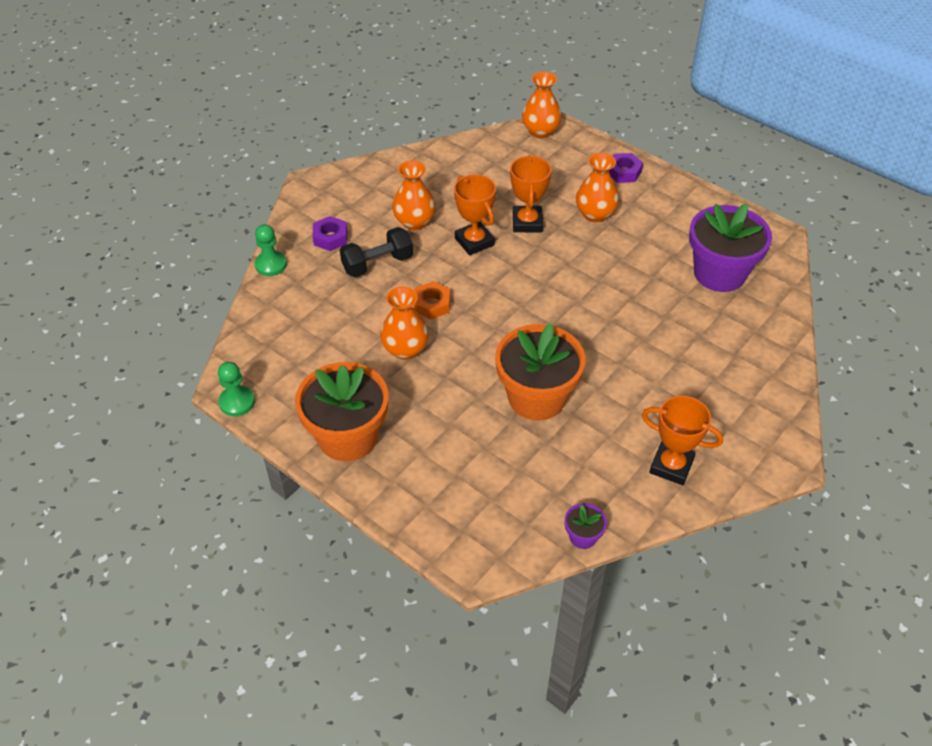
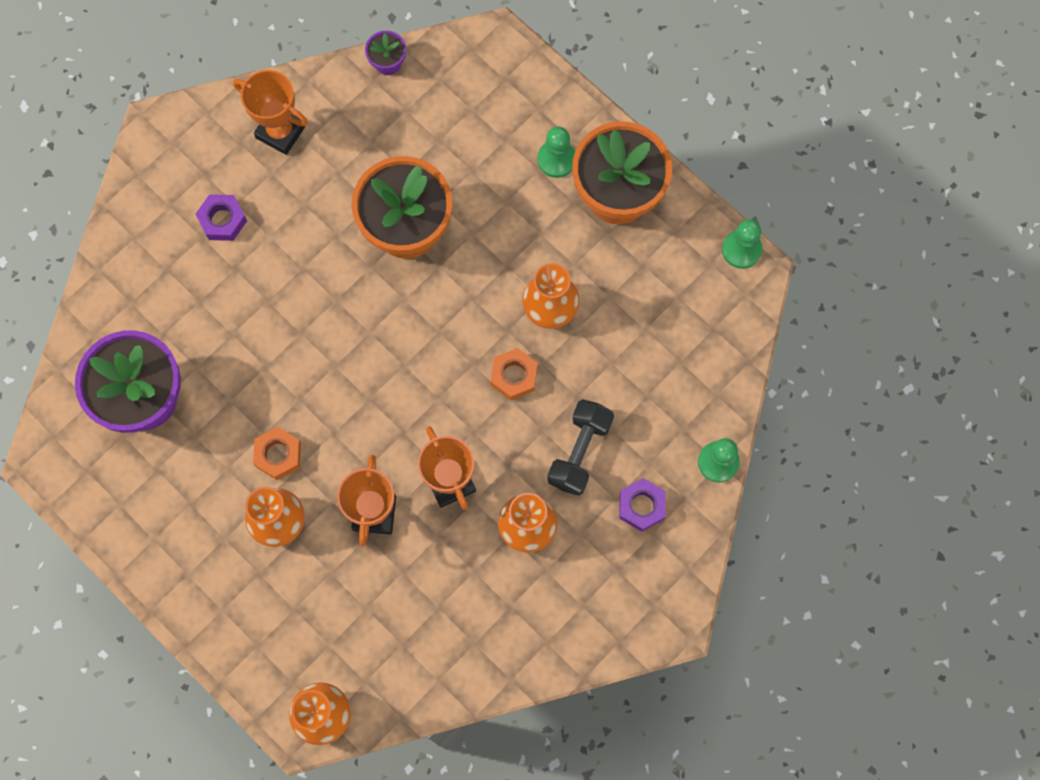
camera: 175 degrees left, 25 degrees up
black dumbbell [340,227,413,277] -> black dumbbell turned 45 degrees counterclockwise [547,399,614,496]
purple nut [609,153,643,183] -> purple nut moved to [195,194,247,241]
none -> orange nut [253,427,301,480]
none -> green pawn [538,126,575,178]

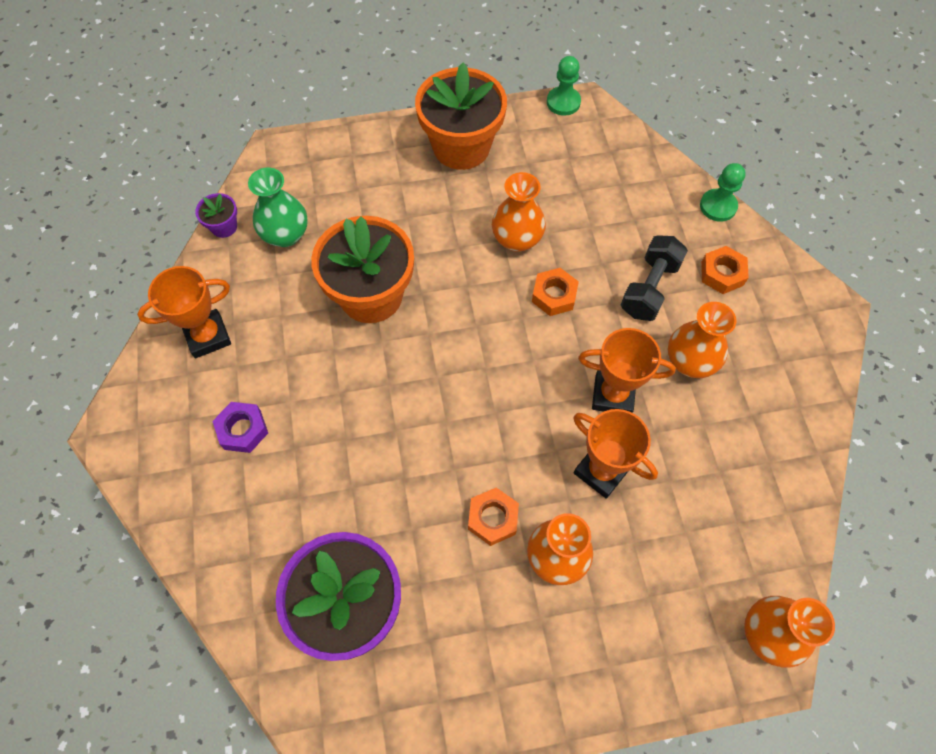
camera: 55 degrees left, 10 degrees down
green pawn [538,126,575,178] -> none
black dumbbell [547,399,614,496] -> black dumbbell turned 60 degrees clockwise [621,235,688,321]
purple nut [620,478,666,532] -> orange nut [701,246,749,294]
none -> green vase [248,168,308,247]

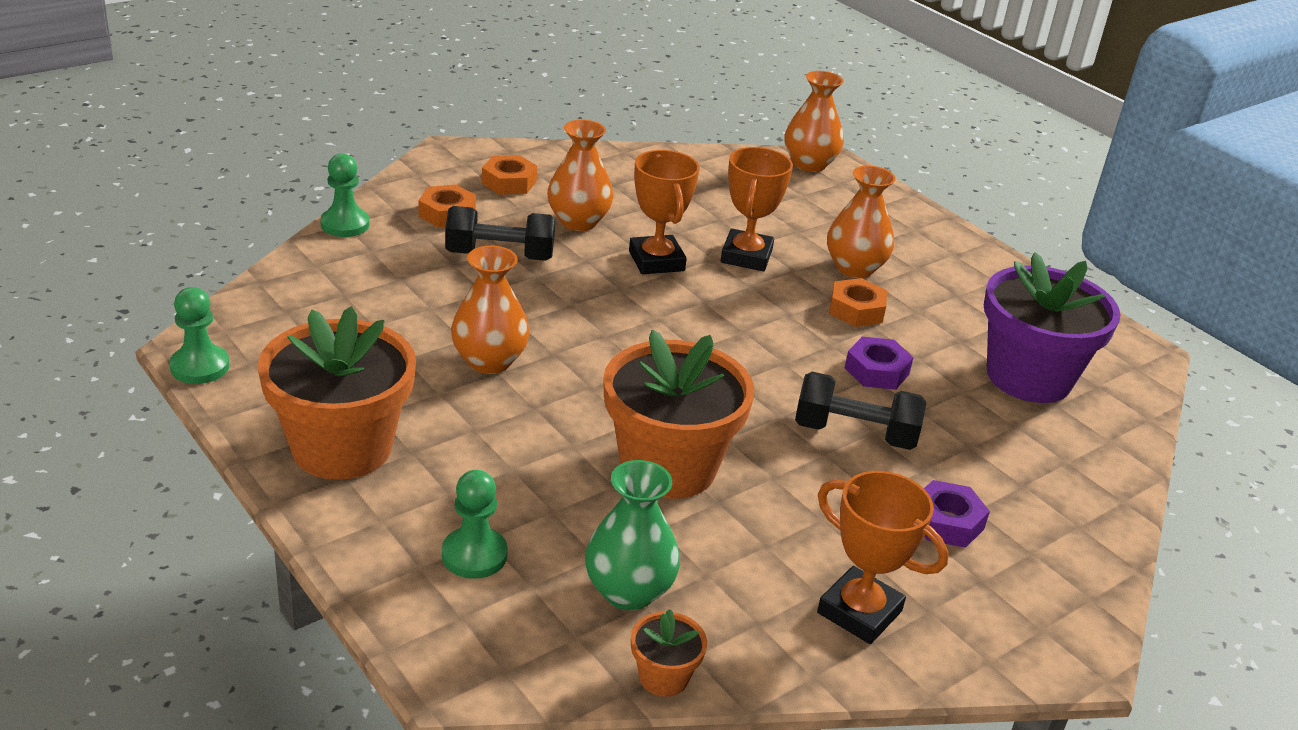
camera: 120 degrees left, 30 degrees down
purple flower pot [195,193,237,238] -> orange flower pot [631,609,707,697]
orange nut [532,268,579,316] -> orange nut moved to [482,155,537,195]
none -> green pawn [442,470,508,579]
none -> black dumbbell [795,372,926,450]
none -> purple nut [845,337,914,390]

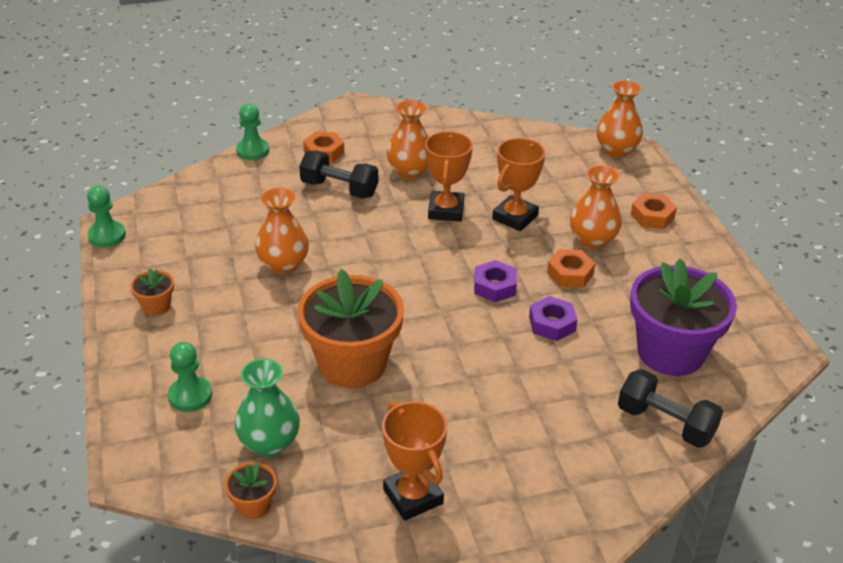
camera: 25 degrees right, 5 degrees up
orange flower pot [258,306,416,480] -> orange flower pot [131,268,174,316], size x0.43
orange nut [482,155,537,195] -> orange nut moved to [631,193,677,229]
black dumbbell [795,372,926,450] -> black dumbbell moved to [618,369,723,448]
purple nut [924,480,990,548] -> purple nut moved to [474,260,517,302]

